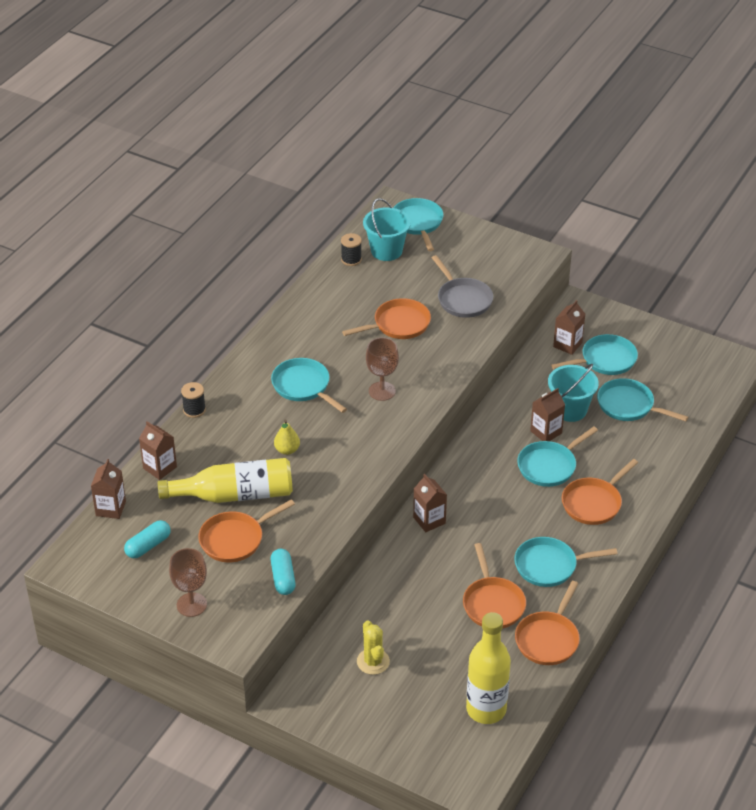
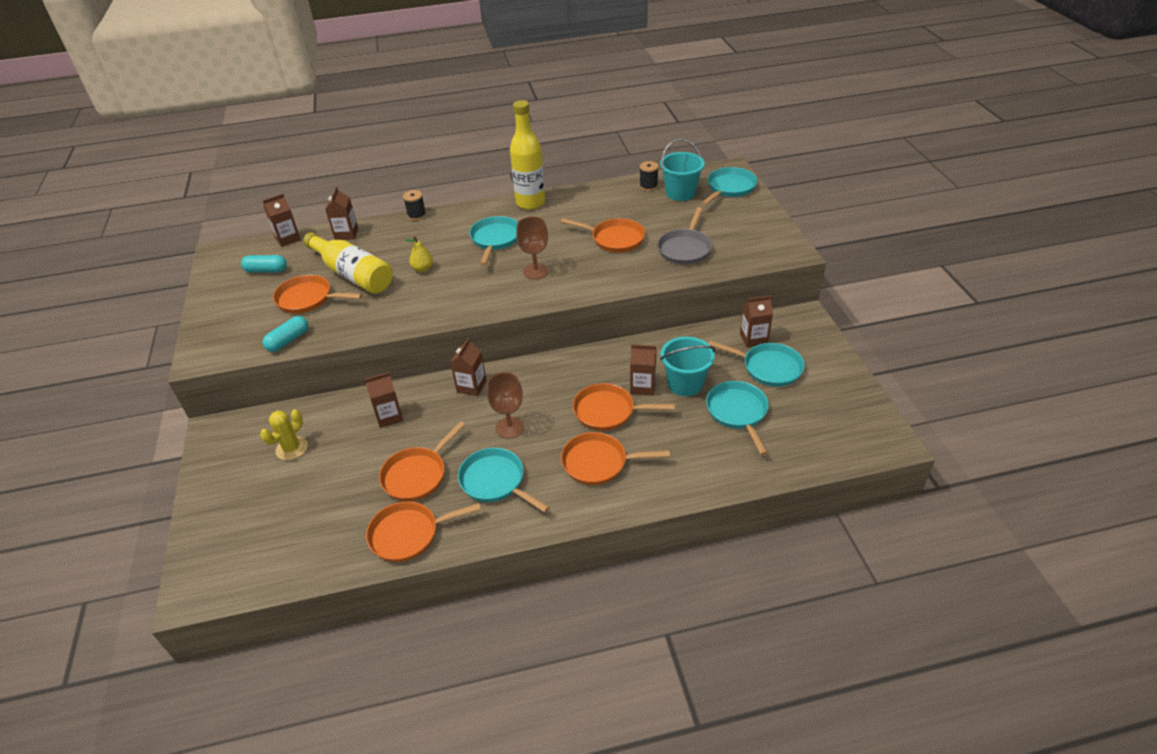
camera: 50 degrees right, 0 degrees up
brown goblet [169,548,207,617] -> brown goblet moved to [487,372,524,439]
yellow bottle [466,612,511,724] -> yellow bottle moved to [510,100,545,210]
turquoise pan [517,426,598,487] -> orange pan [573,383,675,431]
none -> brown carton [364,372,403,428]

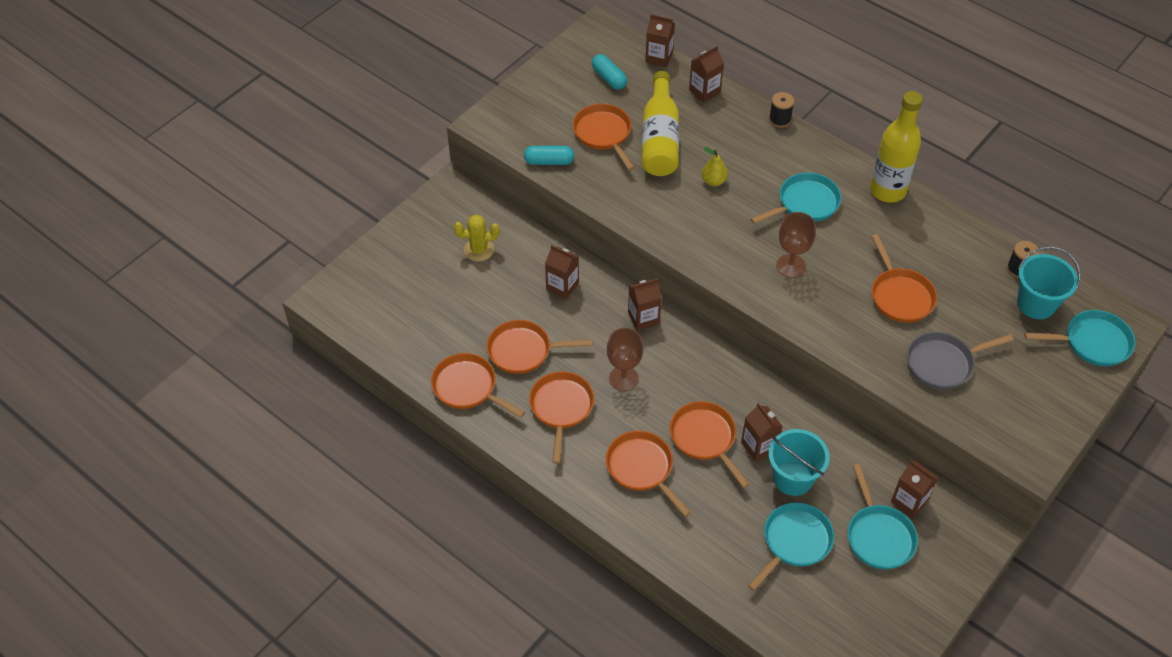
camera: 50 degrees right, 10 degrees up
turquoise pan [458,448,550,513] -> orange pan [529,371,594,464]

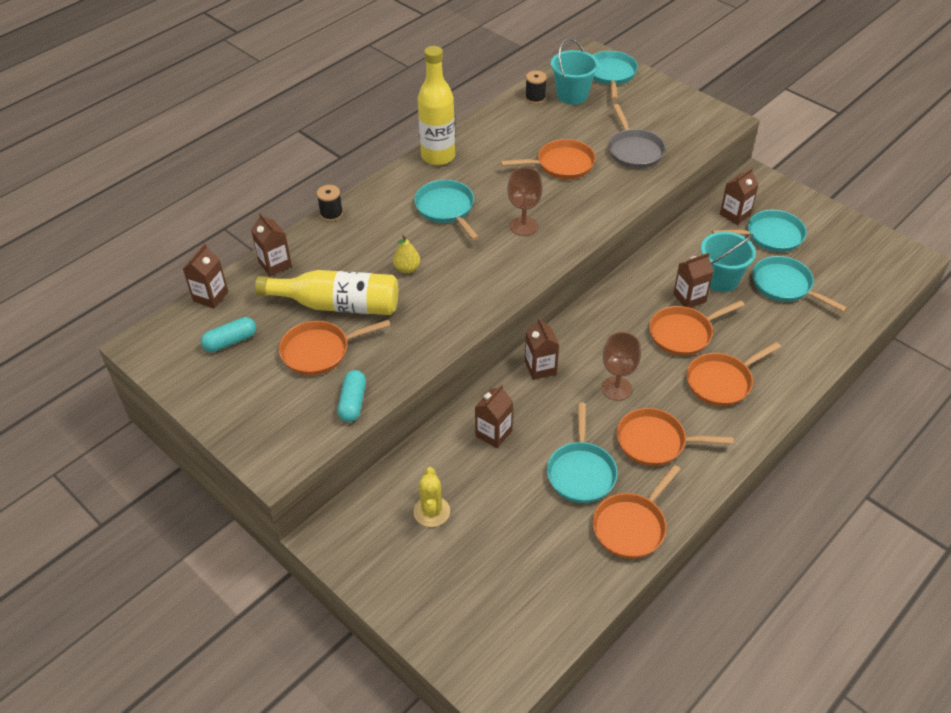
camera: 85 degrees left, 5 degrees down
orange pan [487,320,592,374] -> turquoise pan [547,402,618,503]

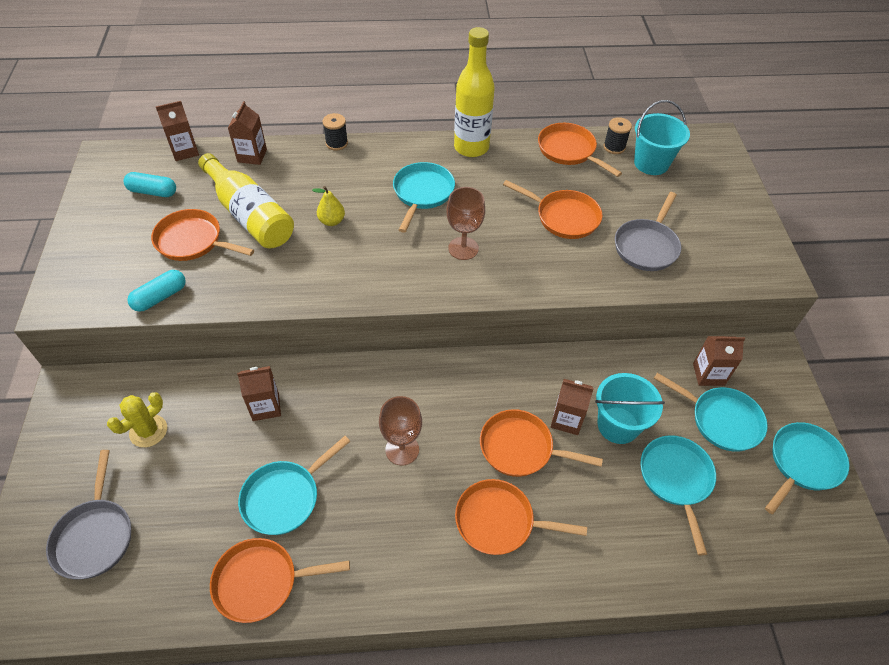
camera: 40 degrees right, 5 degrees up
brown carton [525,318,559,380] -> none
turquoise pan [593,51,638,100] -> turquoise pan moved to [765,422,849,514]
orange pan [617,408,734,466] -> orange pan moved to [538,123,622,177]
none -> grey pan [46,450,131,579]

